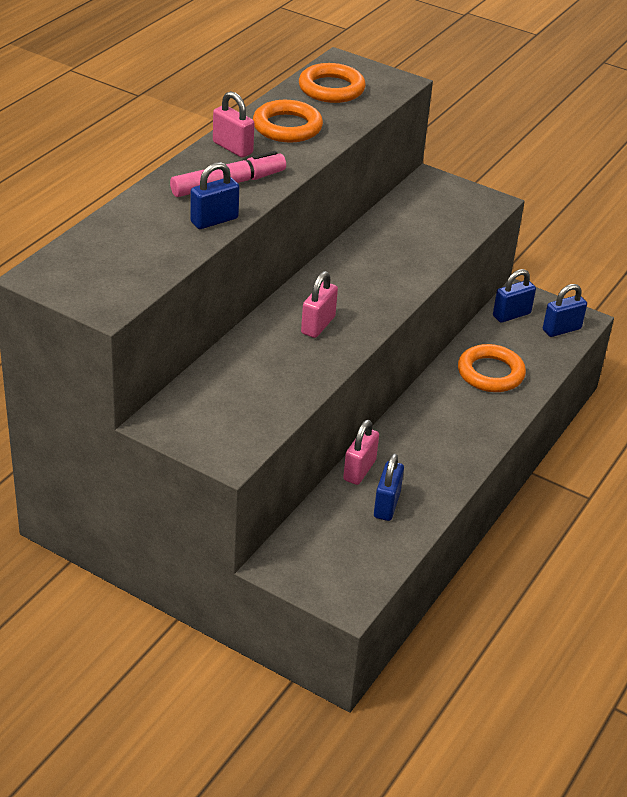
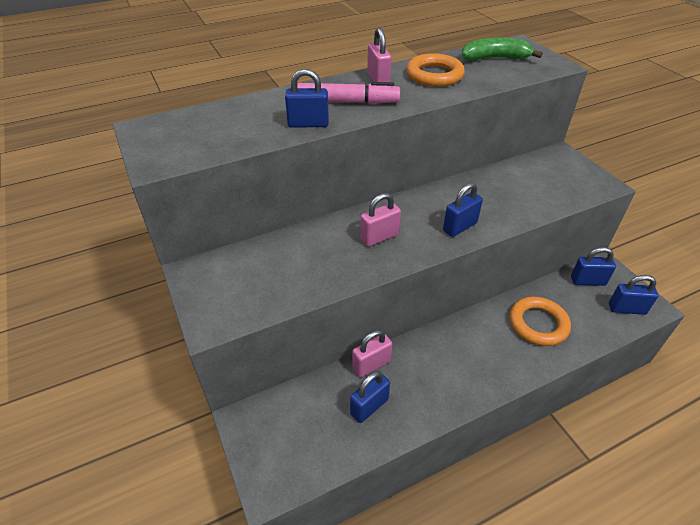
camera: 35 degrees right, 5 degrees up
orange ring [299,63,366,103] -> green banana [461,38,543,61]
none -> blue padlock [443,183,483,237]

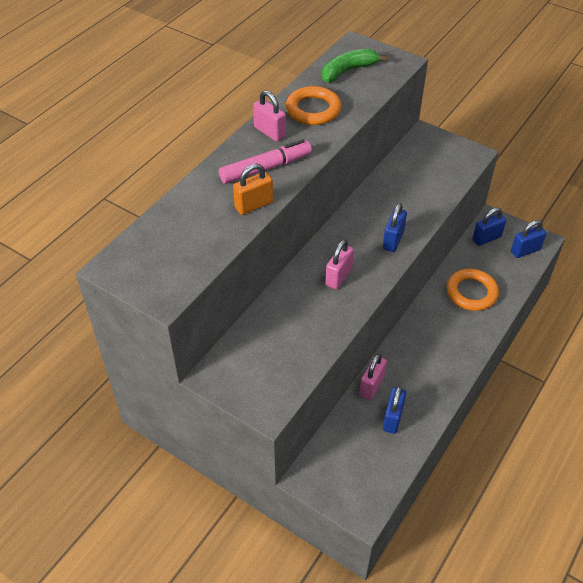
camera: 30 degrees left, 5 degrees up
blue padlock [285,69,329,128] -> orange padlock [233,164,273,215]

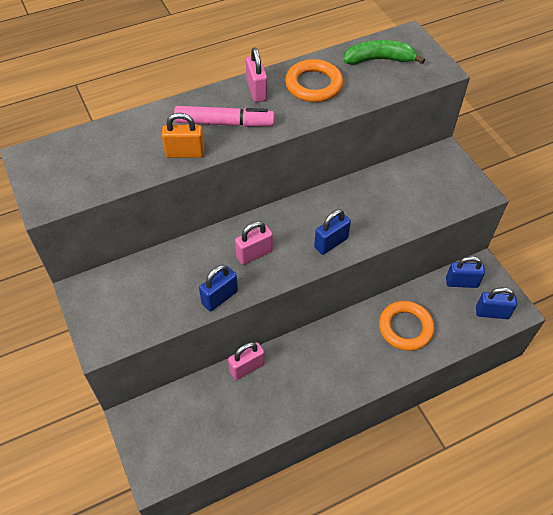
camera: 30 degrees right, 5 degrees up
blue padlock [383,386,406,434] -> blue padlock moved to [199,265,238,311]

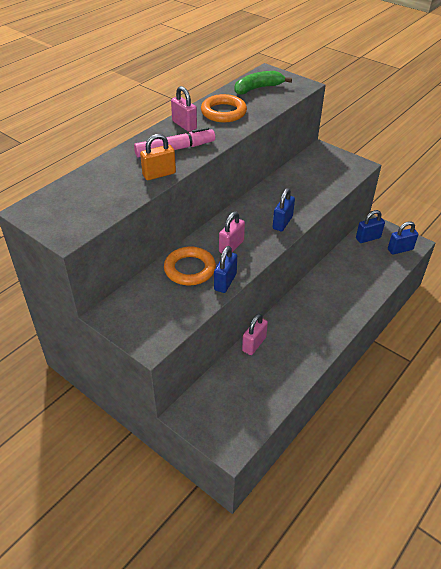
camera: 25 degrees left, 10 degrees down
orange ring [379,301,434,351] -> orange ring moved to [164,247,216,285]

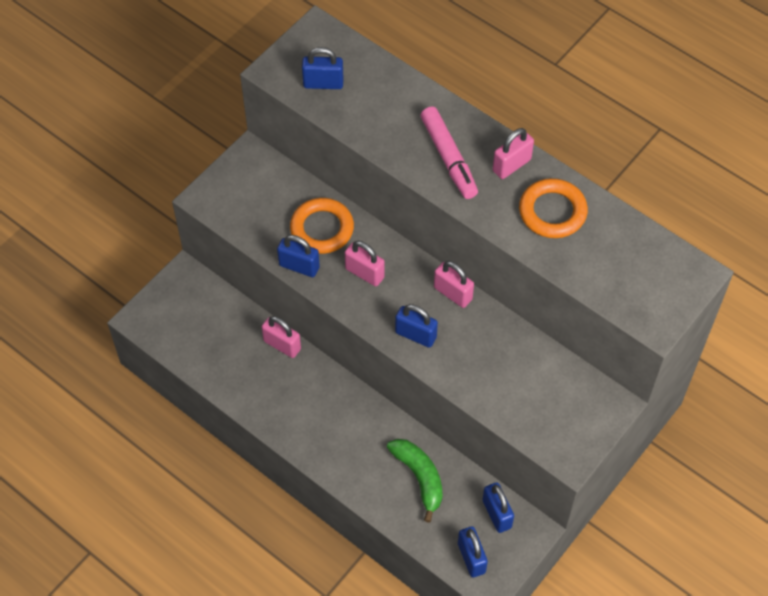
camera: 90 degrees right, 15 degrees up
orange padlock [140,134,176,180] -> none
green banana [234,71,292,95] -> green banana moved to [387,439,443,523]
none -> blue padlock [302,47,344,89]
none -> pink padlock [434,261,474,308]

